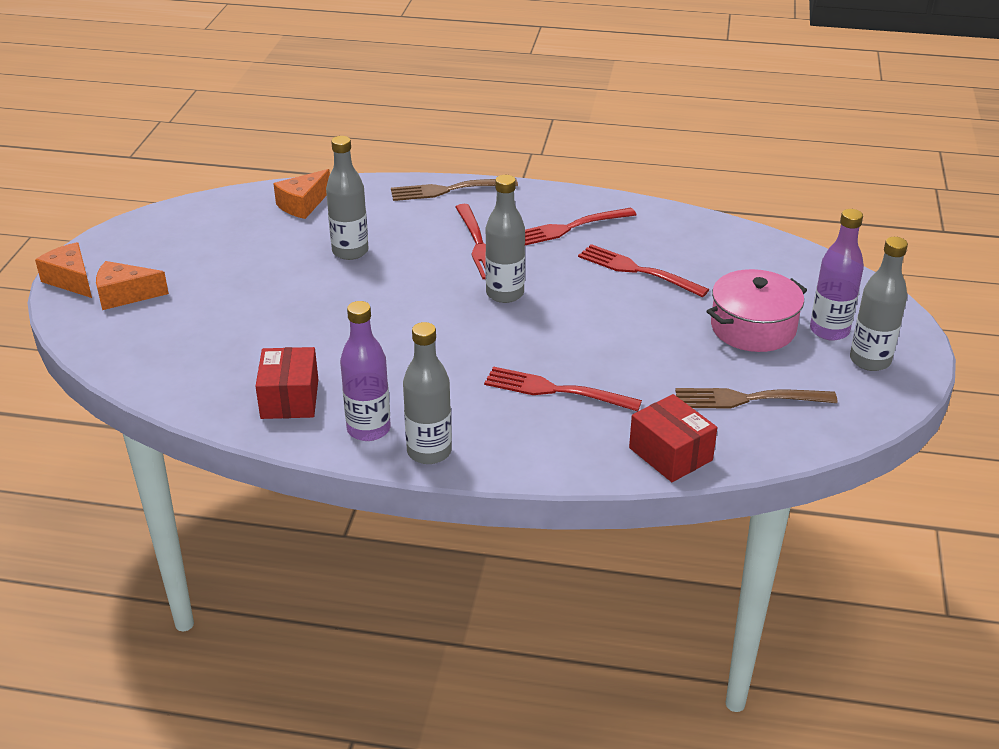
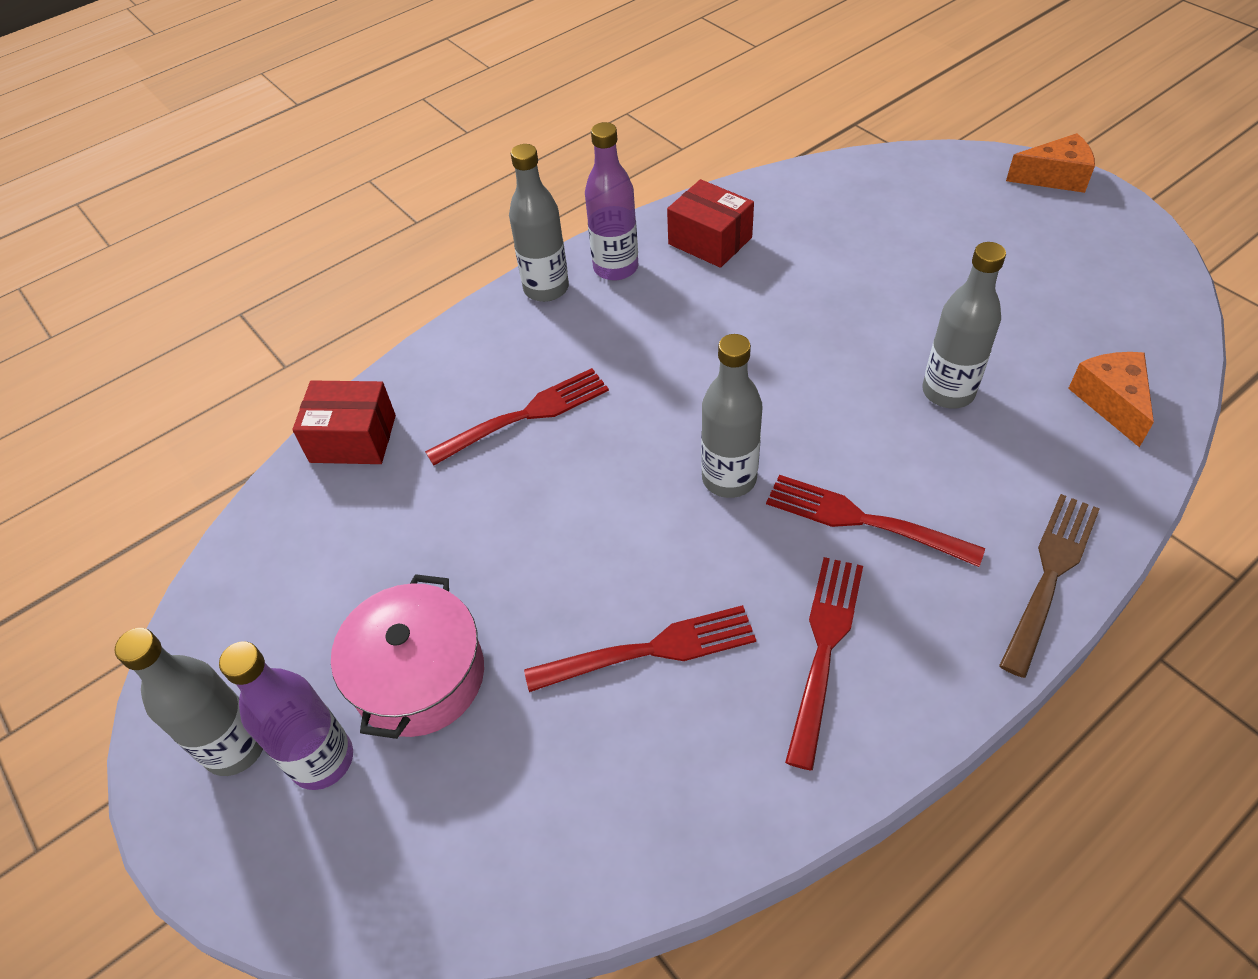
camera: 135 degrees right, 15 degrees up
orange cheese [96,261,169,310] -> none
brown fork [675,388,837,409] -> none

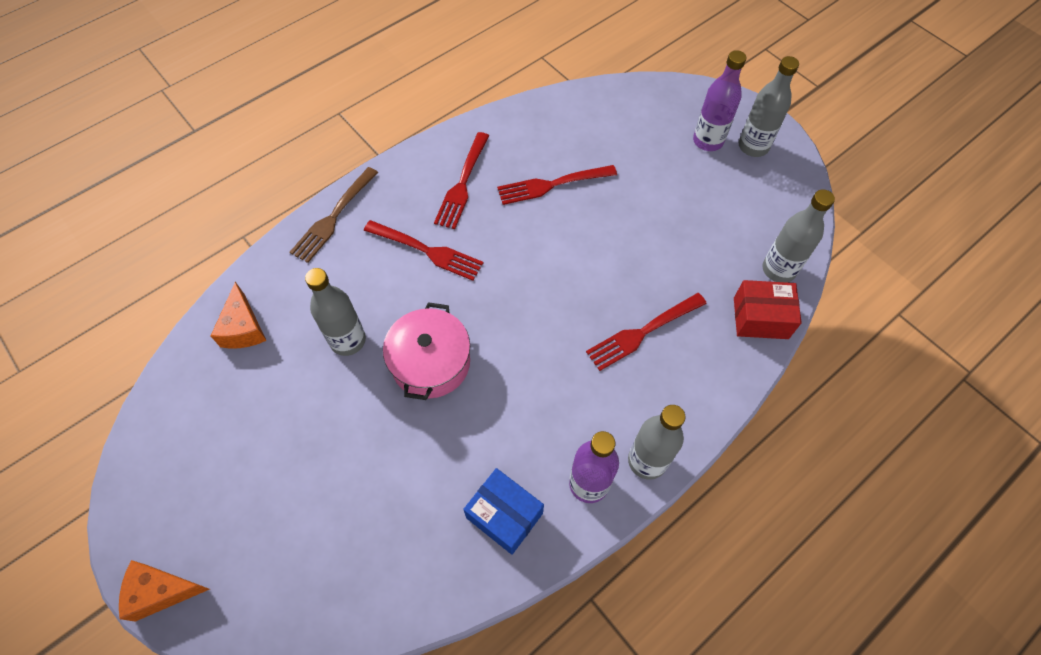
camera: 175 degrees right, 10 degrees up
pink pot [331,574,484,739] -> pink pot moved to [383,302,470,400]
red box [667,179,754,268] -> blue box [463,468,544,555]
grey bottle [701,334,762,498] -> grey bottle moved to [763,189,835,283]

